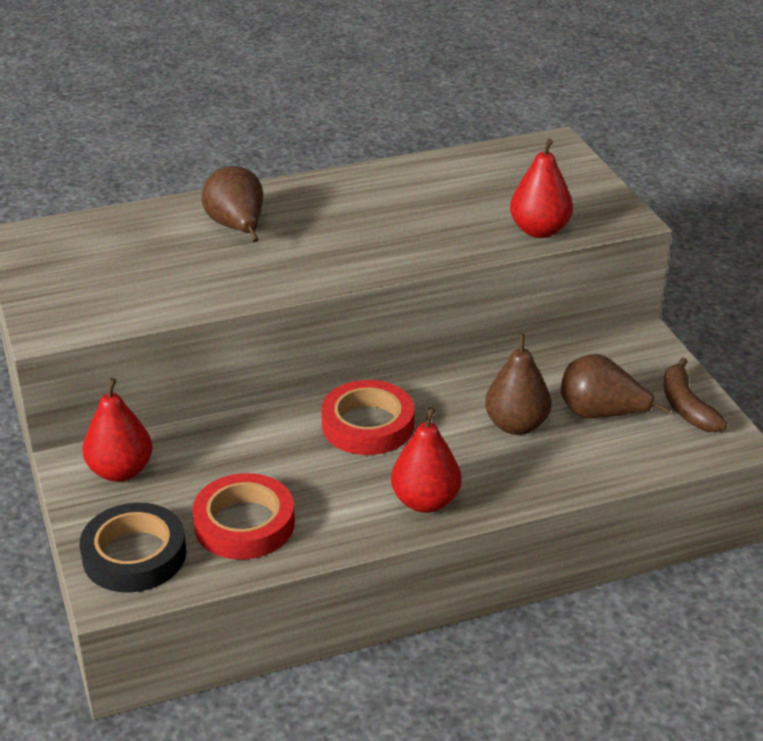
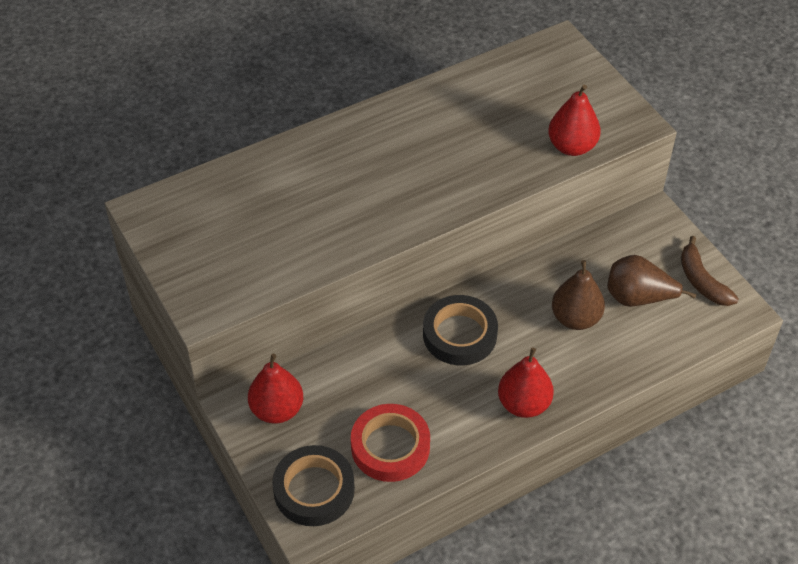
camera: 10 degrees left, 15 degrees up
brown pear [202,166,263,242] -> none
red tape [321,380,414,455] -> black tape [423,295,498,365]

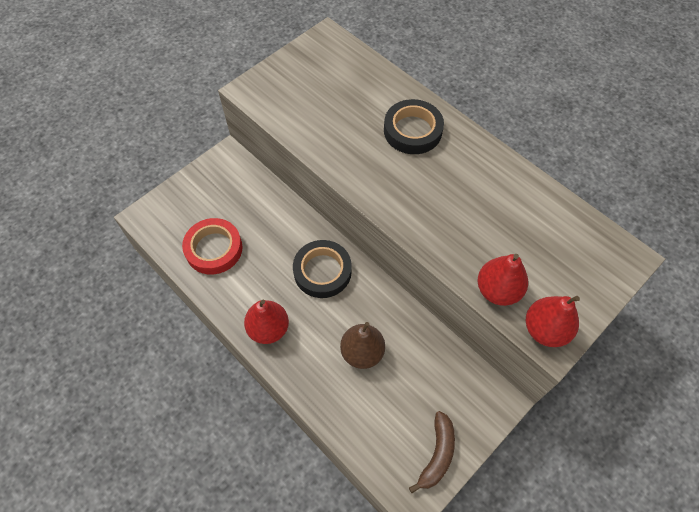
camera: 75 degrees right, 10 degrees up
red pear [248,354,303,424] -> red pear moved to [526,296,580,347]
black tape [272,445,355,526] -> black tape moved to [384,99,444,154]
brown pear [607,255,696,307] -> none
brown banana [681,236,739,306] -> brown banana turned 150 degrees clockwise [409,411,455,493]

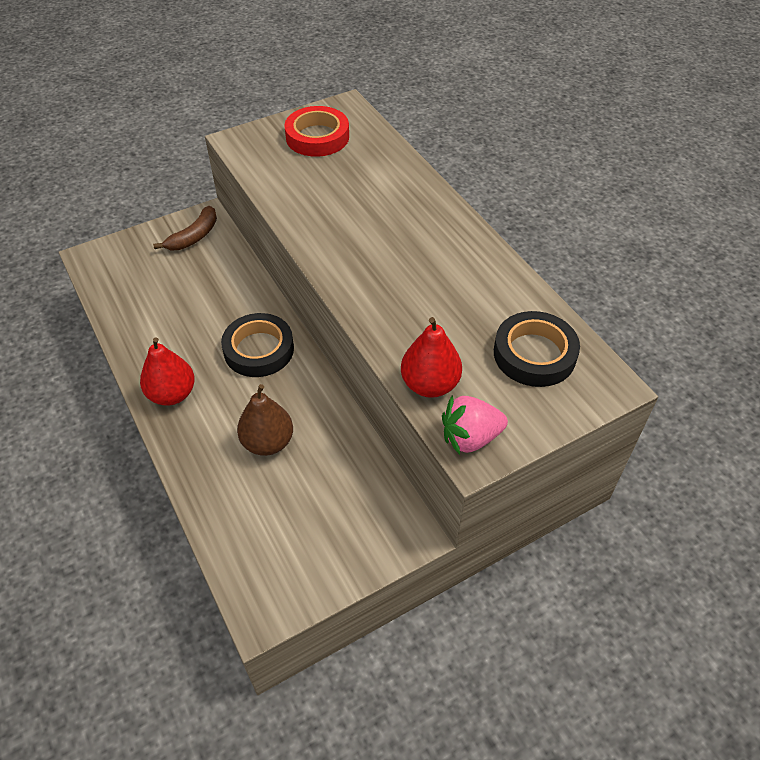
camera: 15 degrees right, 10 degrees down
red tape [182,218,243,275] -> red tape moved to [284,106,349,157]
black tape [384,99,444,154] -> black tape moved to [494,311,580,387]
brown banana [409,411,455,493] -> brown banana moved to [153,206,217,250]
red pear [526,296,580,347] -> pink strawberry [442,396,508,455]

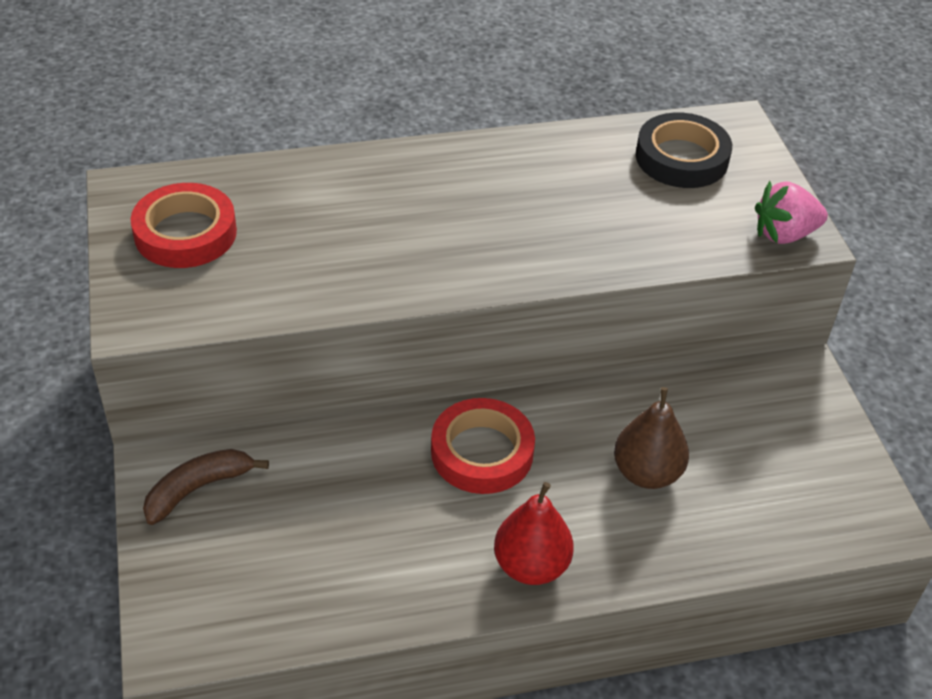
camera: 75 degrees left, 5 degrees down
brown banana [153,206,217,250] -> brown banana turned 90 degrees counterclockwise [143,449,269,525]
black tape [221,313,294,377] -> red tape [431,398,535,494]
red pear [401,317,462,398] -> none
pink strawberry [442,396,508,455] -> pink strawberry turned 75 degrees clockwise [755,181,828,244]

